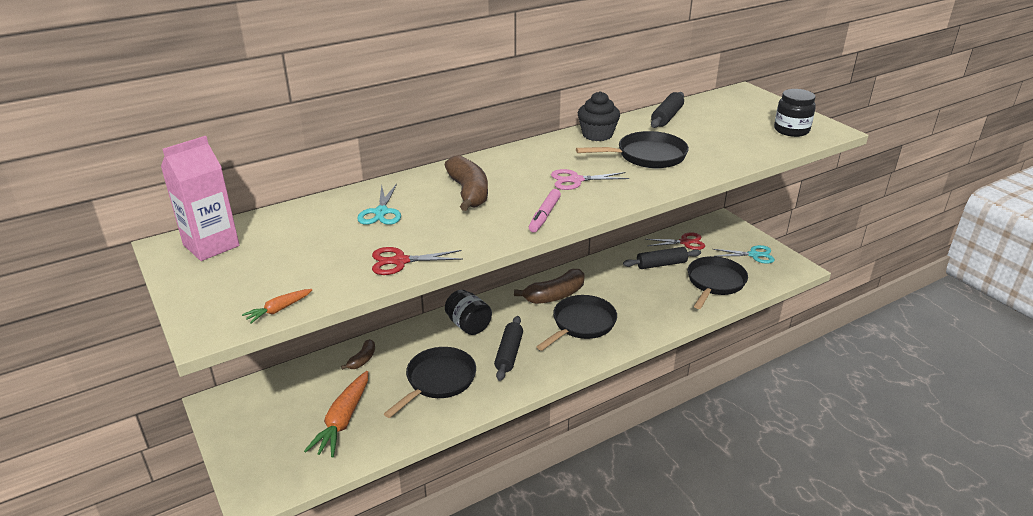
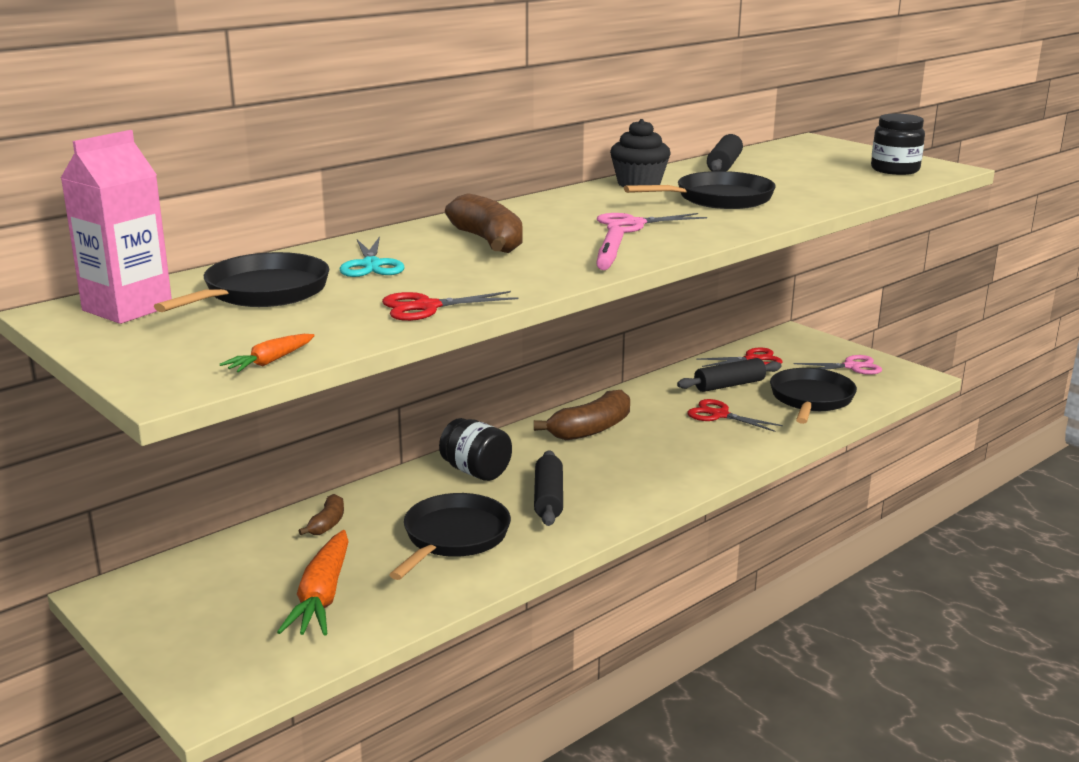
camera: 10 degrees left, 10 degrees down
black pan [536,295,617,351] -> black pan moved to [154,252,329,312]
turquoise scissors [713,245,775,264] -> pink scissors [793,355,882,375]
none -> red scissors [687,399,783,432]

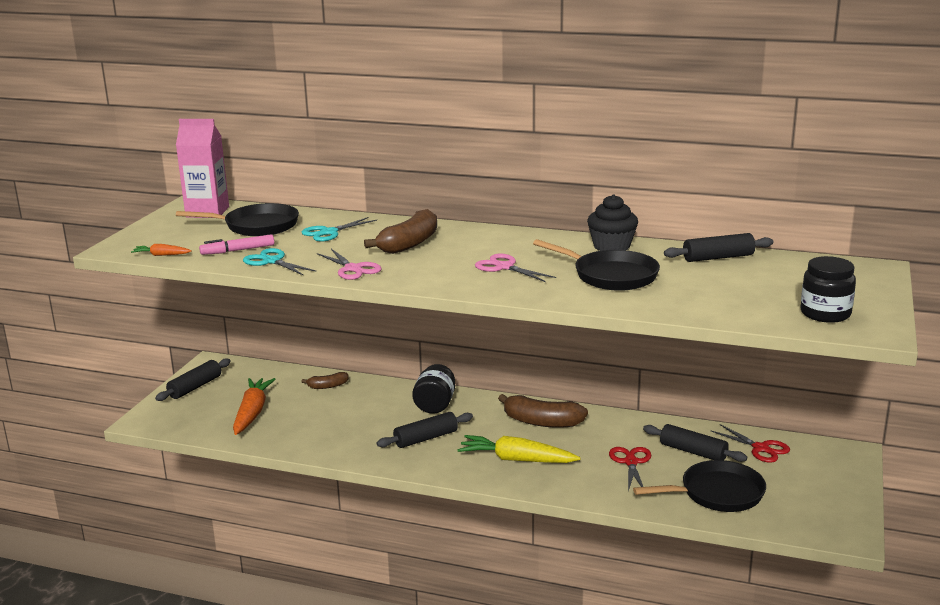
camera: 60 degrees right, 0 degrees up
orange carrot [277,530,349,636] -> orange carrot turned 120 degrees clockwise [233,378,276,435]
red scissors [382,291,519,321] -> turquoise scissors [243,248,316,275]
black pan [389,493,511,580] -> none
pink marker [596,225,624,270] -> pink marker moved to [199,234,274,255]
pink scissors [793,355,882,375] -> pink scissors moved to [317,249,382,280]
none -> black rolling pin [155,359,231,401]
none -> yellow carrot [457,435,581,463]

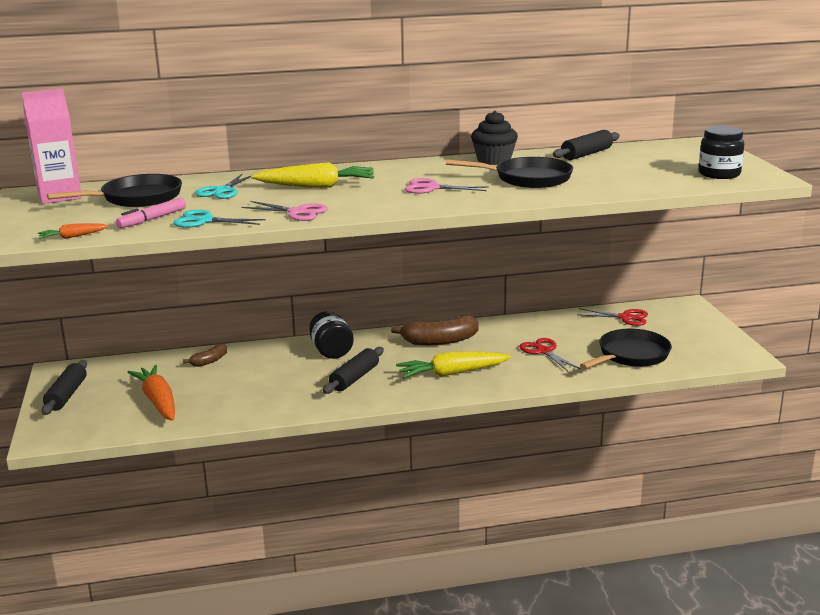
camera: 30 degrees left, 0 degrees up
brown banana [364,209,437,254] -> yellow carrot [251,162,374,188]
black rolling pin [643,424,747,462] -> none

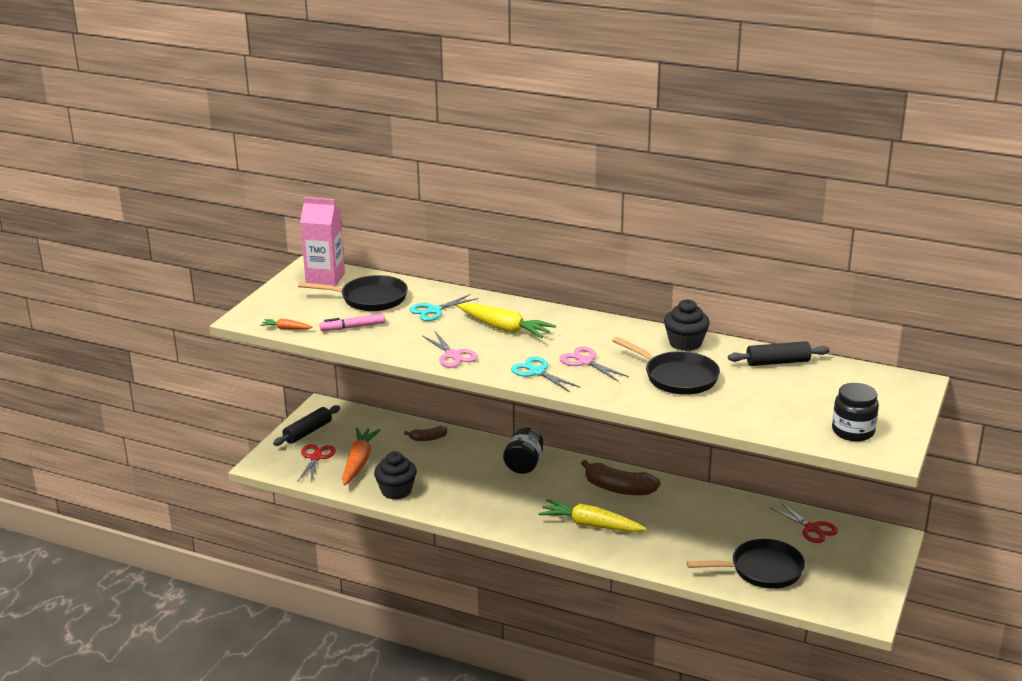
camera: 35 degrees right, 5 degrees up
turquoise scissors [173,210,266,228] -> turquoise scissors moved to [511,357,581,392]
black rolling pin [323,347,384,394] -> none
red scissors [519,338,580,371] -> red scissors moved to [298,444,336,482]
none -> black cupcake [374,452,417,500]

